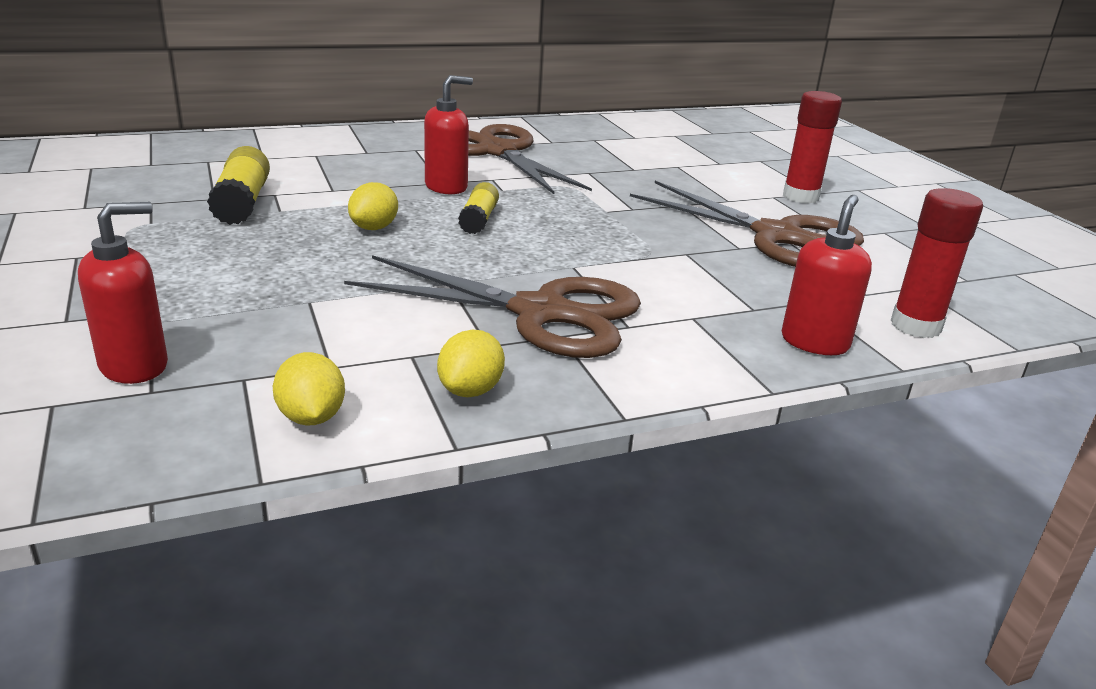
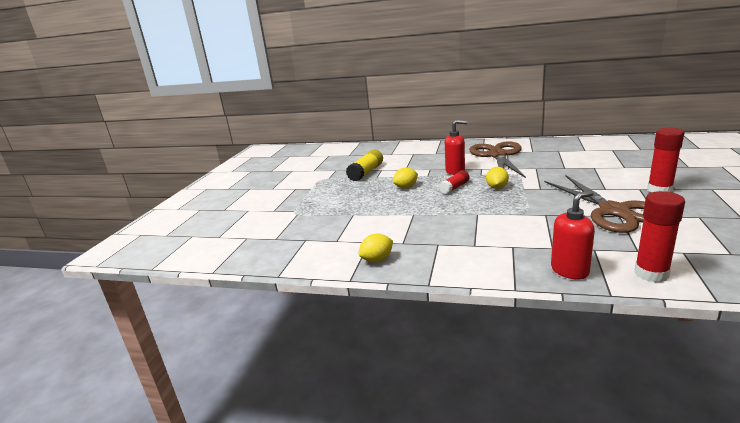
camera: 40 degrees right, 5 degrees down
red soap dispenser [78,202,168,384] -> none
yellow lemon [273,352,345,426] -> yellow lemon moved to [486,167,509,189]
brown scissors [344,255,641,358] -> none
yellow glue stick [458,182,499,234] -> red glue stick [439,170,470,194]

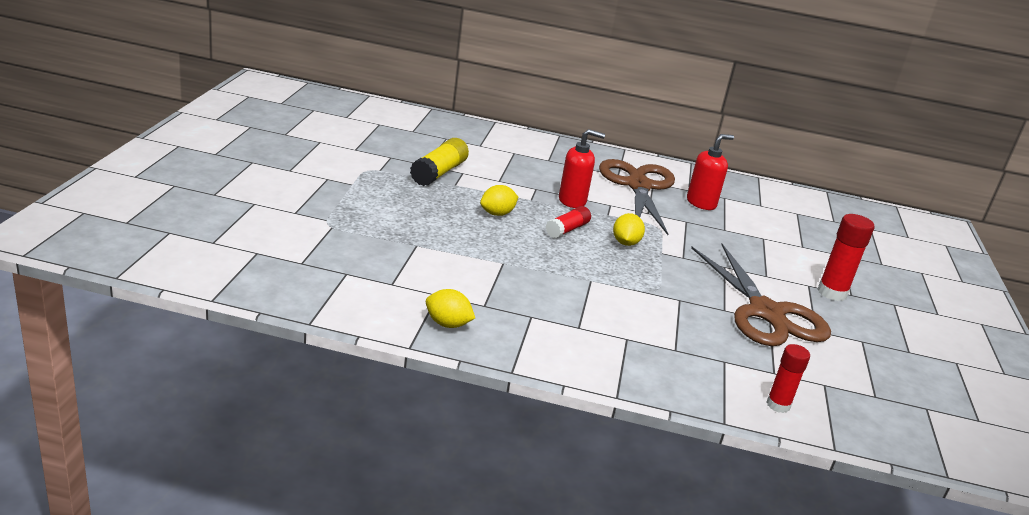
camera: 10 degrees left, 5 degrees up
yellow lemon [358,234,393,262] -> yellow lemon turned 60 degrees clockwise [426,289,475,328]
red soap dispenser [551,190,595,279] -> red soap dispenser moved to [687,134,734,210]
red glue stick [635,191,685,283] -> red glue stick [767,344,810,413], size x0.66

